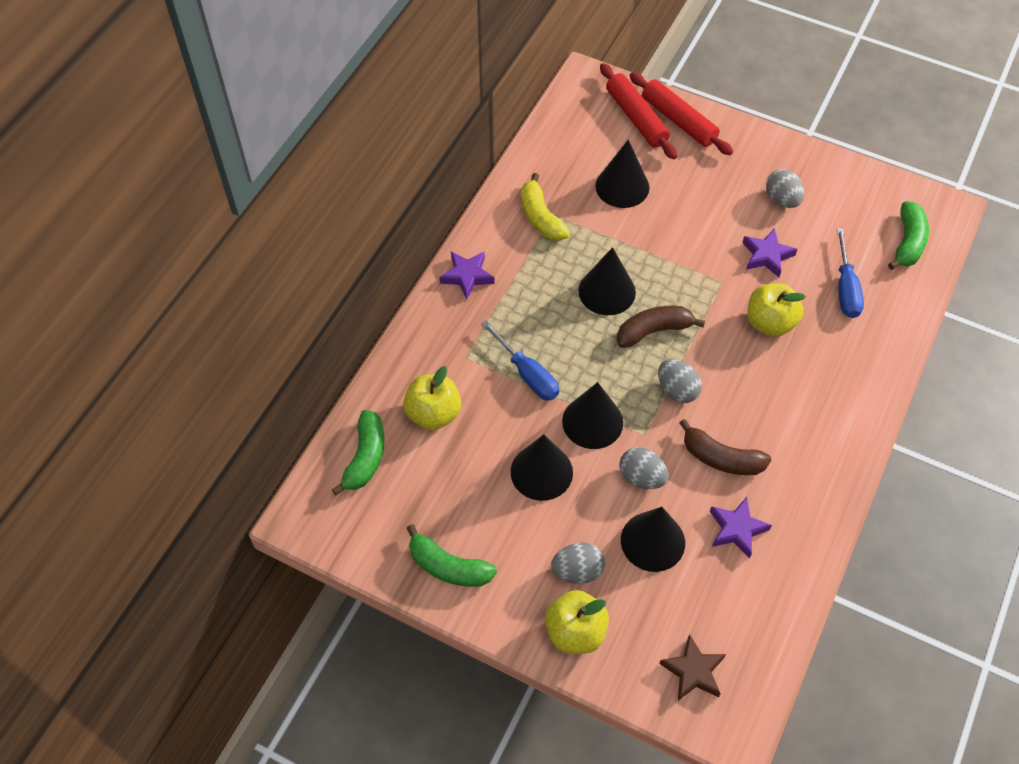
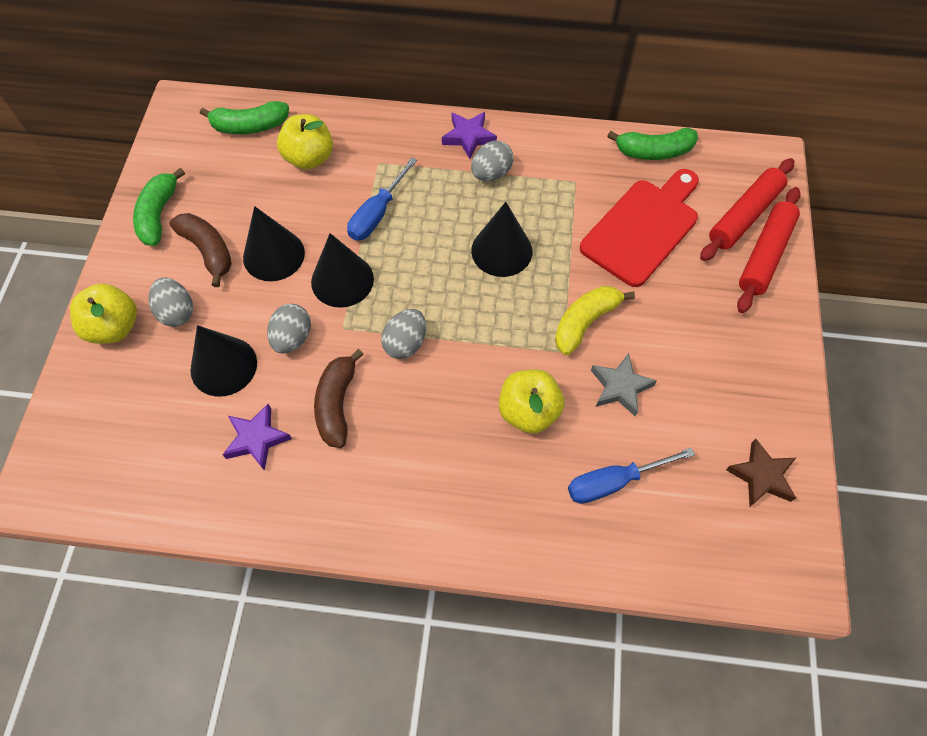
camera: 70 degrees right, 5 degrees up
yellow banana [521,173,570,241] -> yellow banana moved to [555,286,635,355]
black cone [595,140,650,208] -> red cutting board [580,169,699,287]
brown banana [617,306,705,348] -> brown banana moved to [170,213,232,287]
brown star [659,634,726,701] -> brown star moved to [726,439,796,506]
purple star [742,228,798,277] -> grey star [591,353,657,417]
grey egg [766,169,804,208] -> grey egg moved to [471,141,514,181]
green banana [888,201,929,270] -> green banana moved to [607,128,698,160]

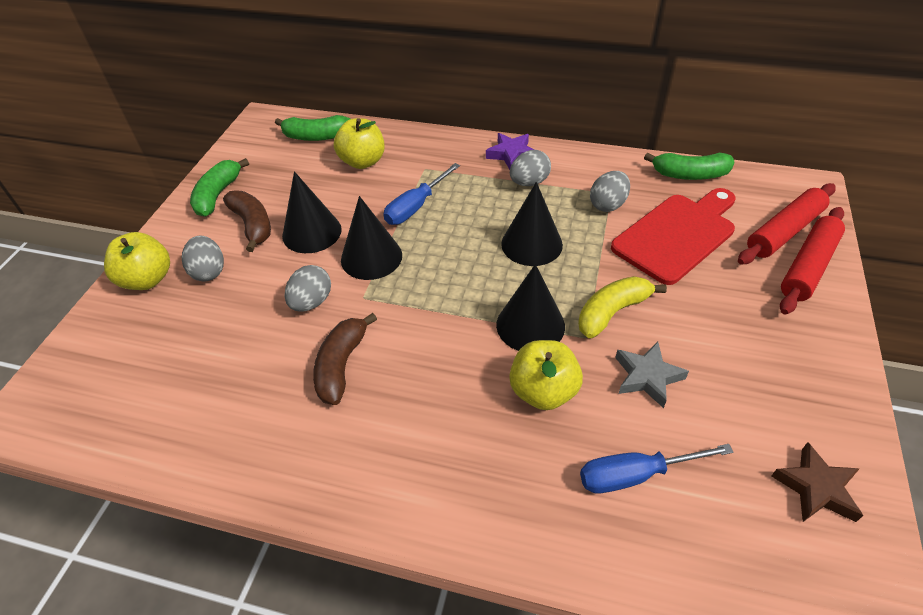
camera: 10 degrees right, 15 degrees down
black cone [190,325,257,397] -> black cone moved to [496,264,565,351]
purple star [223,404,292,471] -> none
grey egg [381,309,426,359] -> grey egg moved to [590,171,630,212]

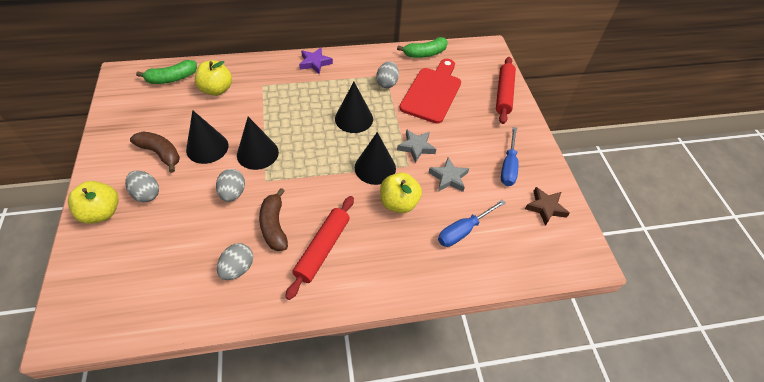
camera: 30 degrees left, 5 degrees up
green banana [190,158,249,217] -> none
blue screwdriver [383,163,460,225] -> blue screwdriver moved to [501,127,518,186]
grey egg [510,150,551,186] -> grey egg moved to [217,243,253,280]
yellow banana [578,276,667,338] -> grey star [397,129,436,163]
red rolling pin [738,183,836,265] -> red rolling pin moved to [286,196,354,300]

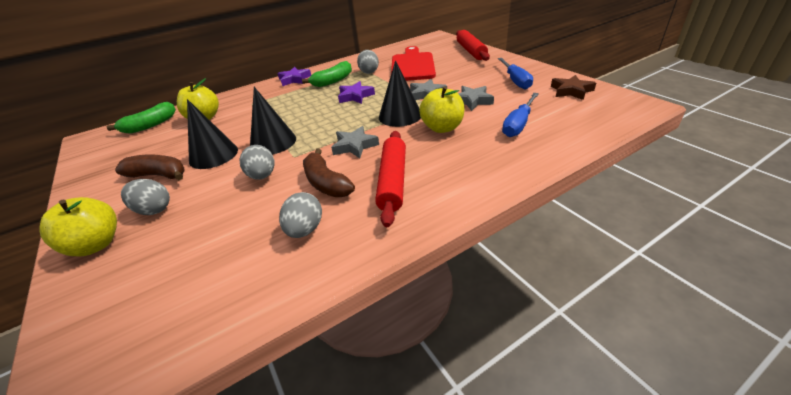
camera: 15 degrees left, 15 degrees down
black cone [335,82,373,133] -> purple star [338,81,375,104]
green banana [397,37,448,58] -> green banana moved to [302,61,352,87]
none -> grey star [331,126,379,159]

